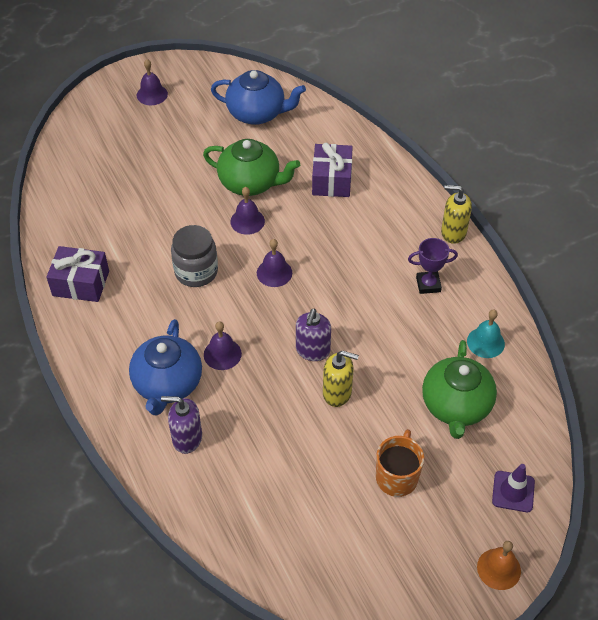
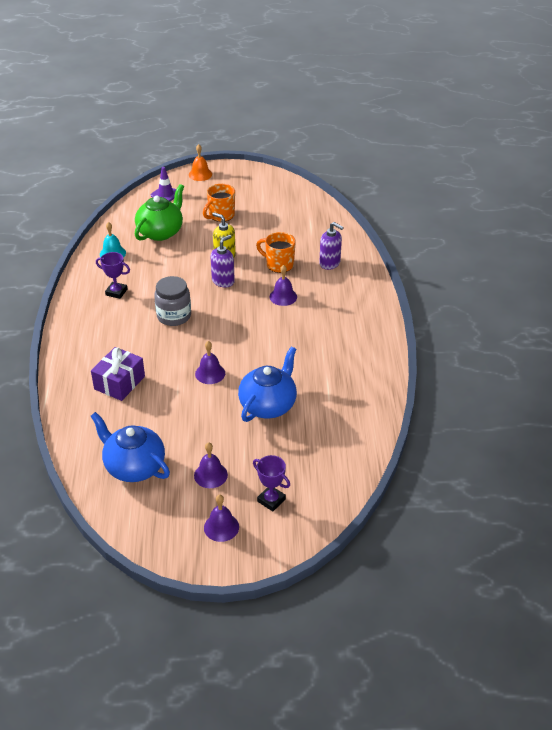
camera: 155 degrees left, 10 degrees down
purple gift [46,246,109,302] -> none
blue teapot [129,319,202,416] -> blue teapot moved to [238,346,297,422]
grey jar [171,225,218,287] -> grey jar moved to [154,276,191,326]
green teapot [203,139,300,196] -> none
purple bell [257,239,292,287] -> purple bell moved to [194,442,228,488]
yellow soap dispenser [441,185,472,244] -> none
none -> purple trophy [253,455,290,511]
none -> orange mug [256,232,296,273]

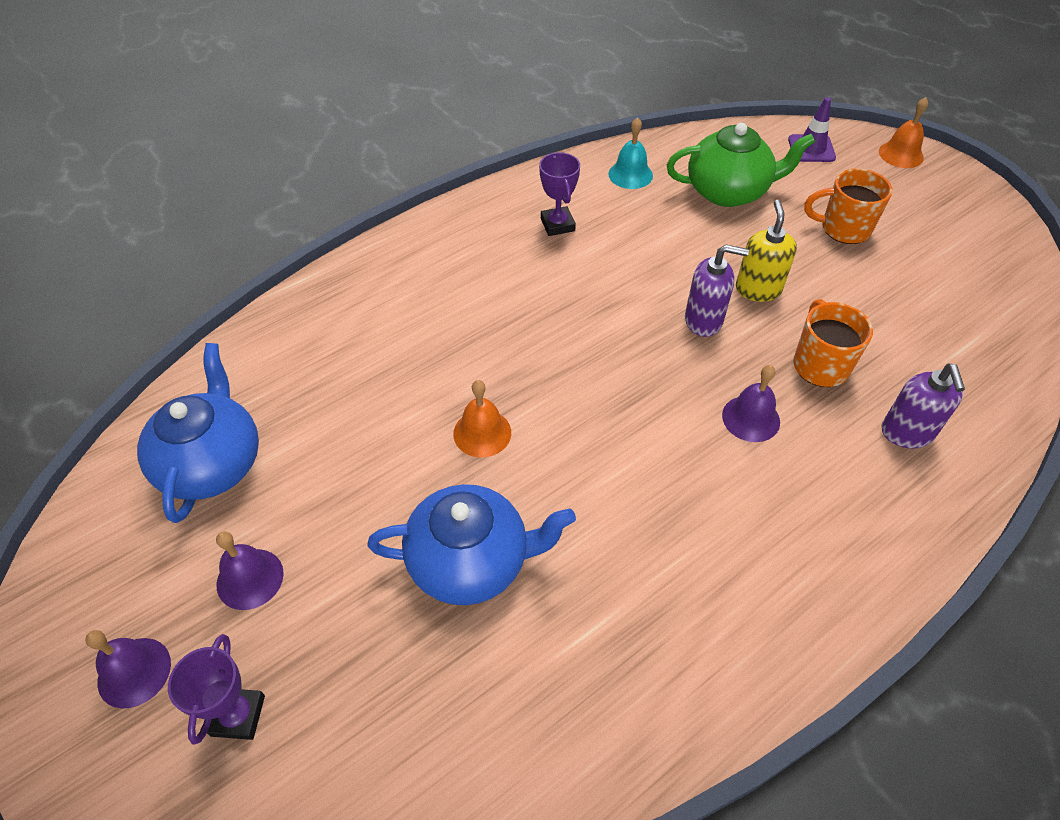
camera: 55 degrees right, 10 degrees up
purple gift [91,347,145,401] -> none
grey jar [154,276,191,326] -> none
purple bell [195,341,225,384] -> orange bell [453,380,511,457]

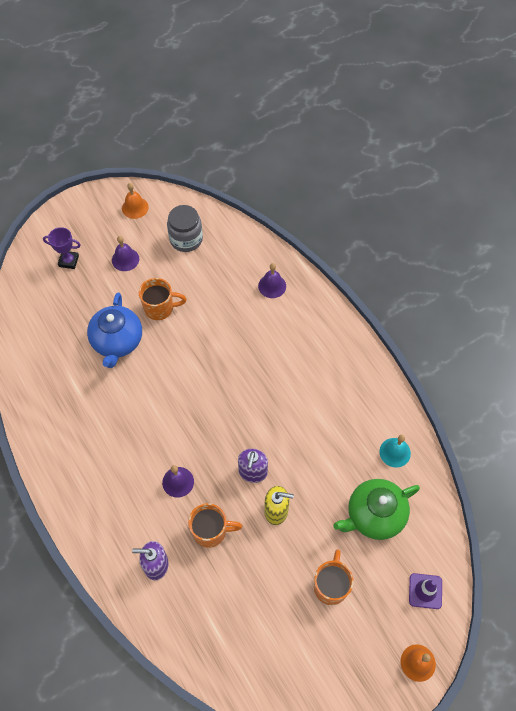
camera: 95 degrees right, 10 degrees up
purple bell [85,630,171,709] -> purple bell moved to [258,263,286,298]
blue teapot [137,343,259,523] -> grey jar [167,205,203,252]
orange bell [453,380,511,457] -> orange bell moved to [122,183,149,219]
purple trophy [539,152,580,236] -> none
green teapot [667,123,815,207] -> green teapot turned 60 degrees clockwise [333,479,420,540]
none -> orange mug [139,278,187,320]

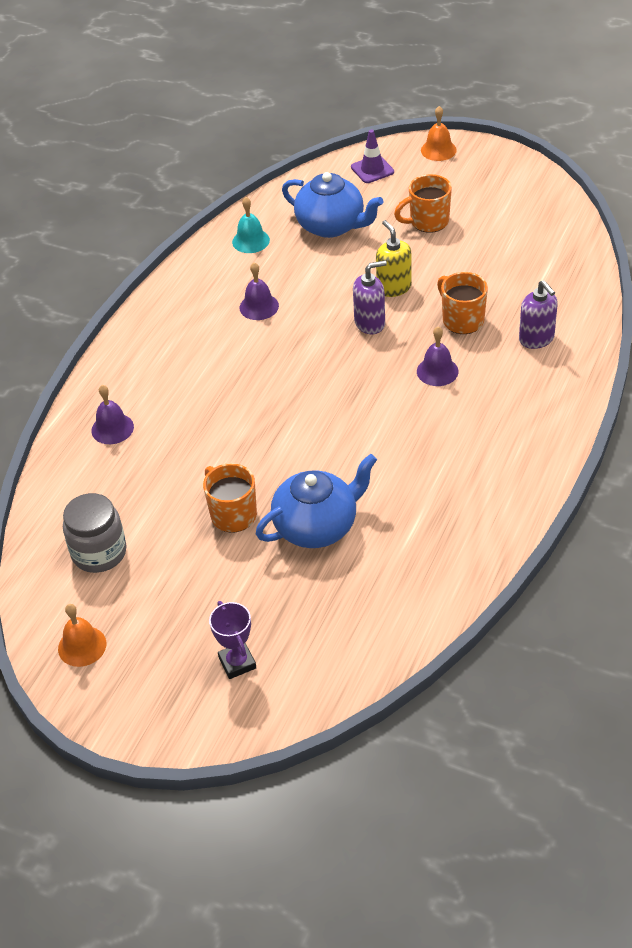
camera: 120 degrees left, 15 degrees down
purple bell [112,236,139,271] -> purple bell moved to [239,262,279,320]
green teapot [333,479,420,540] -> blue teapot [282,172,383,238]

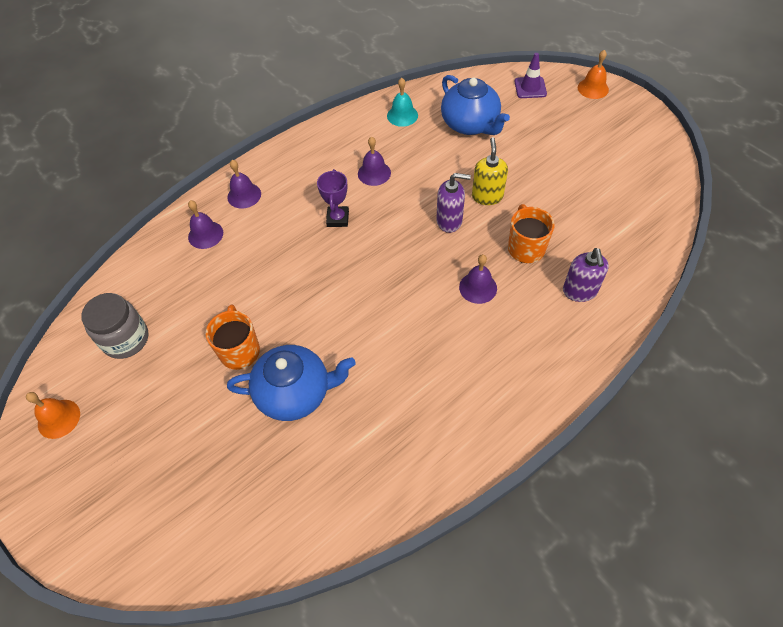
camera: 25 degrees right, 10 degrees up
purple trophy [209,601,256,679] -> purple trophy moved to [317,169,349,227]
orange mug [394,174,452,233] -> none
none -> purple bell [227,160,261,209]

